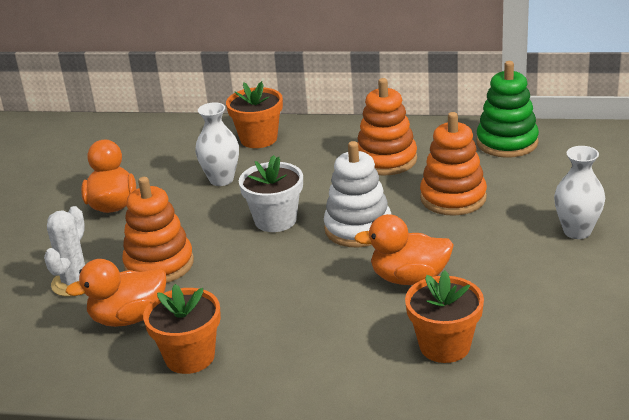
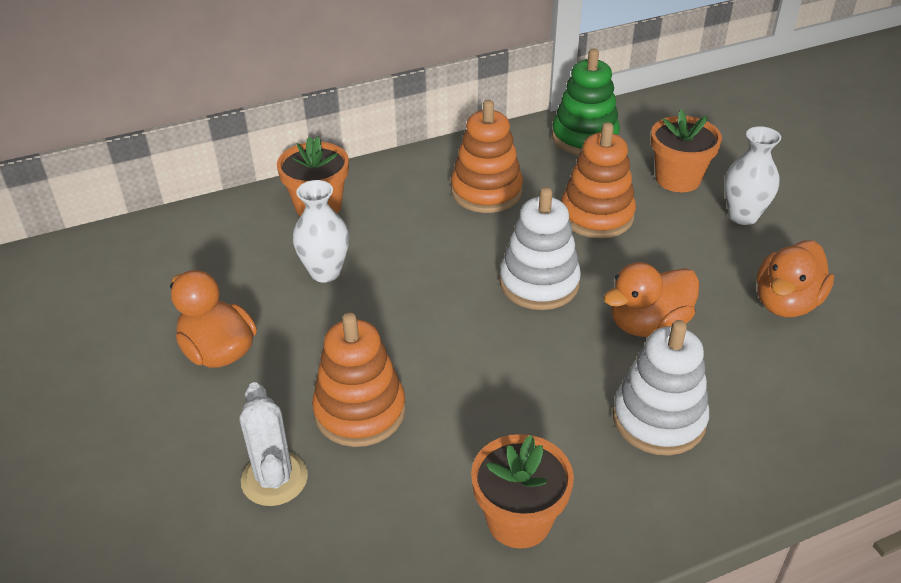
camera: 35 degrees left, 10 degrees up
orange duck [65,259,166,327] -> orange duck moved to [757,240,834,317]
white flower pot [239,155,303,232] -> none
orange flower pot [405,270,484,363] -> orange flower pot moved to [651,109,722,192]
none -> white stacking toy [613,320,709,456]

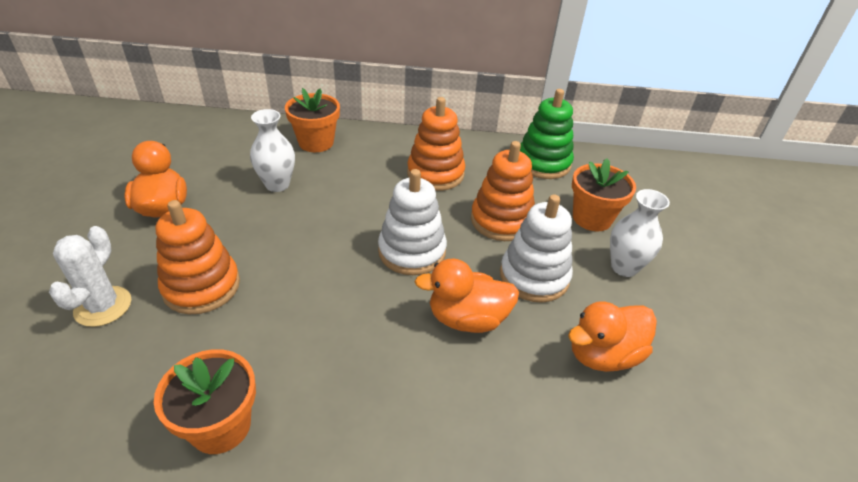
camera: 25 degrees right, 0 degrees up
white stacking toy [613,320,709,456] -> white stacking toy moved to [500,195,573,303]

